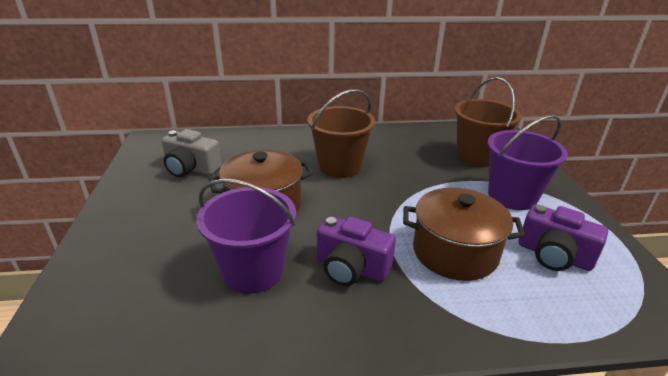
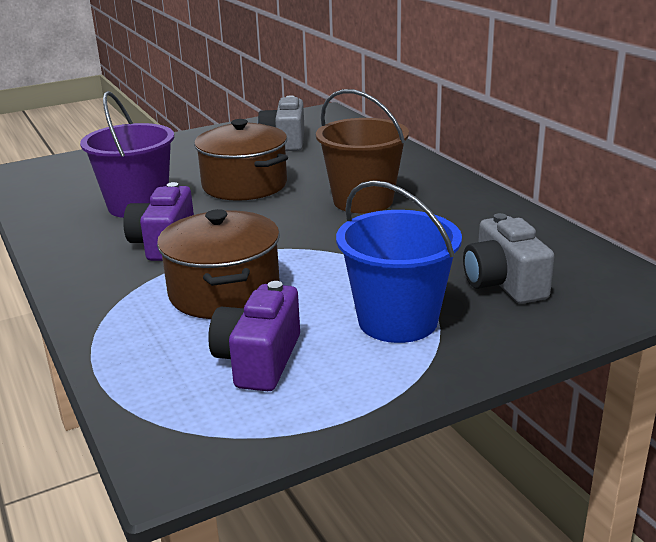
camera: 70 degrees right, 5 degrees down
brown bucket [454,77,522,167] -> grey camera [463,213,554,304]
purple bucket [487,115,568,210] -> blue bucket [336,180,462,343]

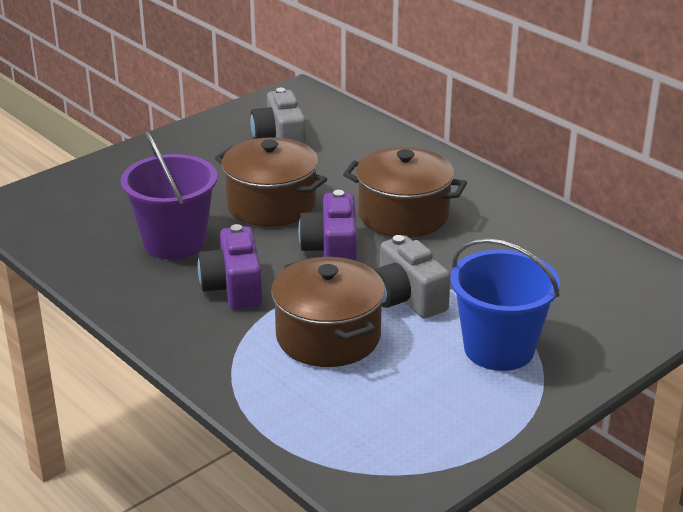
camera: 15 degrees left, 5 degrees up
purple camera [208,281,300,391] -> purple camera moved to [298,190,357,261]
brown bucket [316,89,409,213] -> brown pot [343,147,467,238]
grey camera [463,213,554,304] -> grey camera moved to [374,235,451,318]

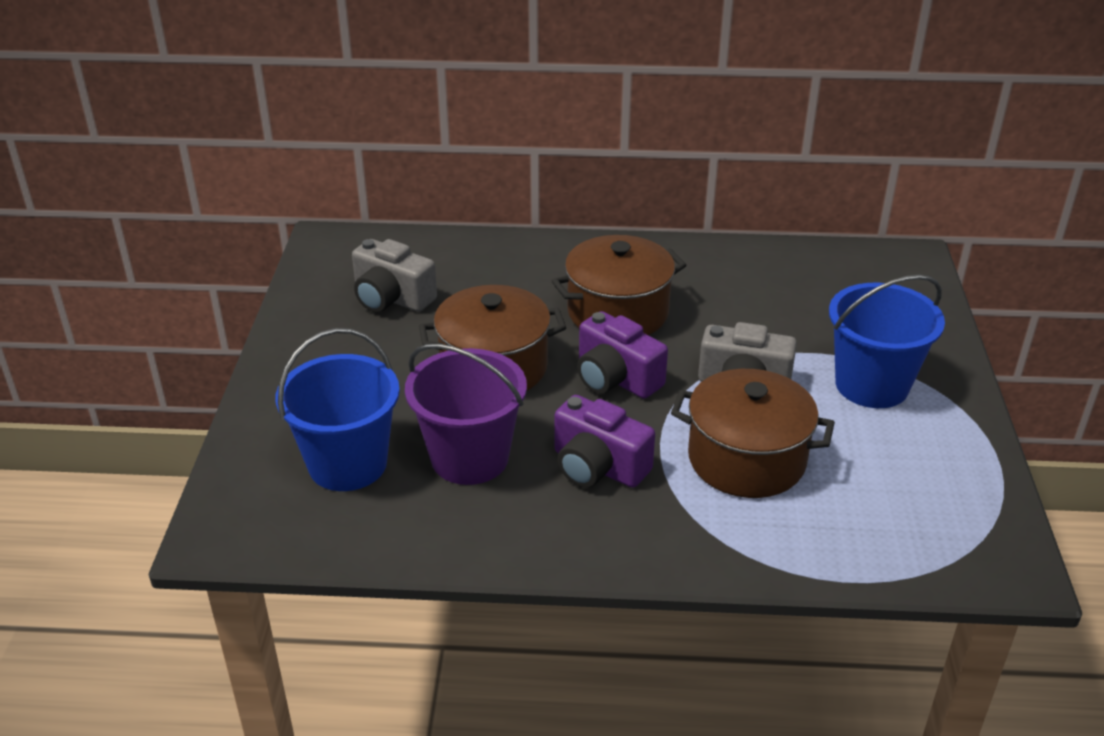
camera: 45 degrees left, 5 degrees up
none -> blue bucket [276,328,400,491]

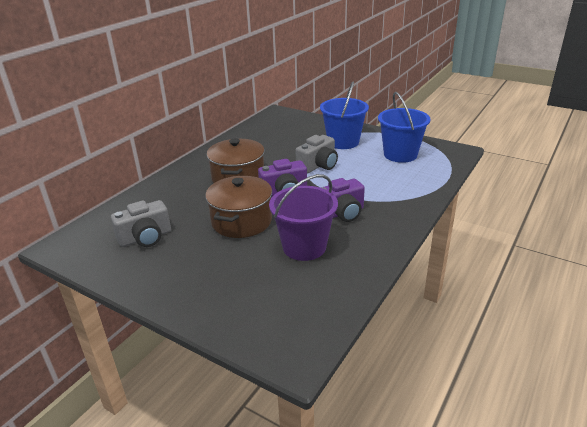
camera: 60 degrees left, 5 degrees down
blue bucket [276,328,400,491] -> blue bucket moved to [378,92,431,163]
brown pot [671,369,835,498] -> none

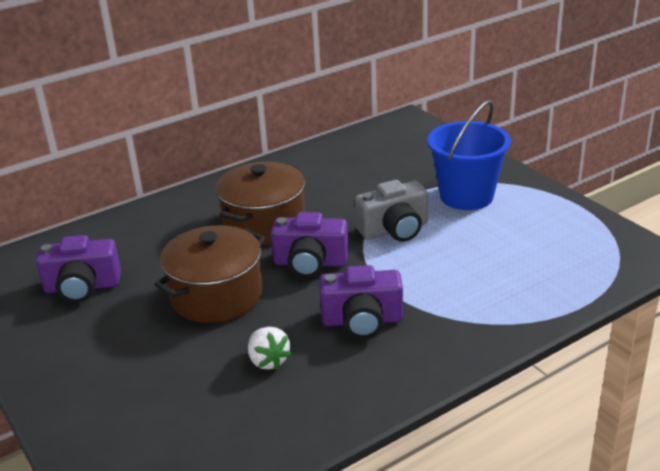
camera: 25 degrees right, 0 degrees up
grey camera [111,200,171,247] -> purple camera [36,235,121,302]
purple bucket [269,174,338,261] -> white strawberry [248,327,291,370]
blue bucket [378,92,431,163] -> none

